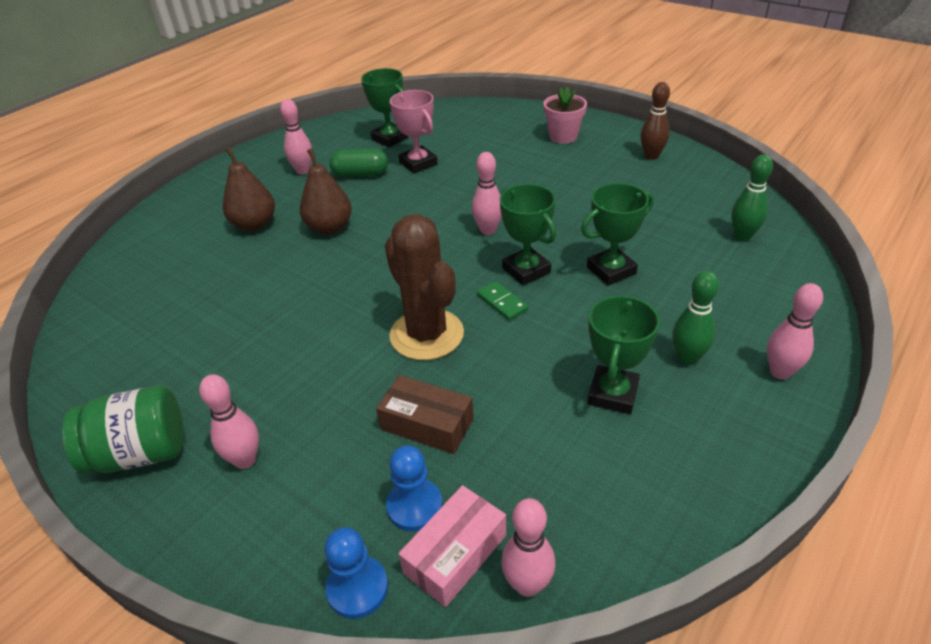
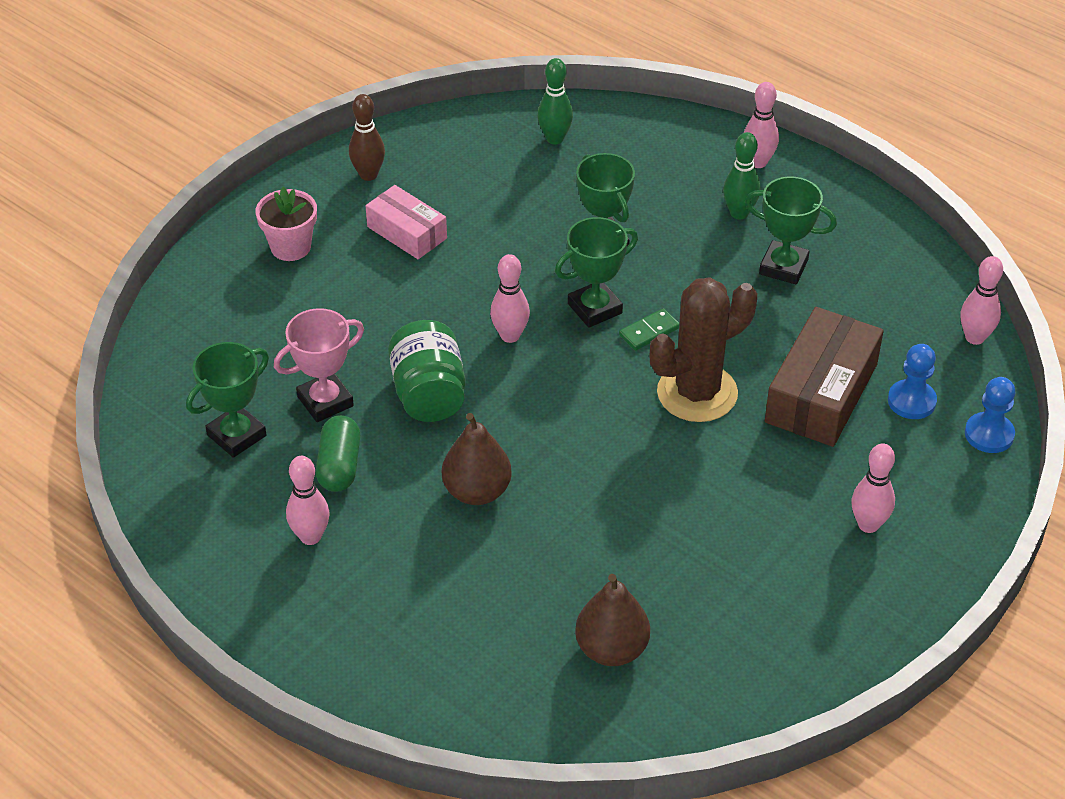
camera: 90 degrees left, 5 degrees up
green jar [62,385,184,473] -> green jar moved to [388,320,465,422]
brown pear [223,147,275,231] -> brown pear moved to [575,574,650,666]
brown box [376,375,474,454] -> brown box [765,307,884,447], size x1.61
pink box [398,485,506,607] -> pink box moved to [366,185,447,259]

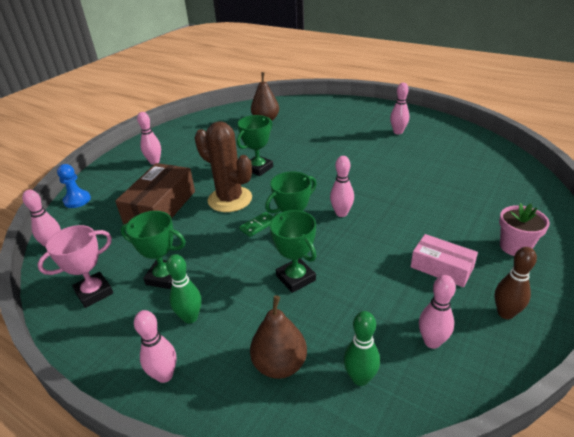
camera: 175 degrees right, 10 degrees down
green trophy [186,342,269,458] -> green trophy moved to [237,115,273,176]
pink trophy [274,308,364,422] -> pink trophy moved to [37,225,113,308]
green capsule [316,415,360,492] -> none
green jar [388,320,465,422] -> none
brown pear [442,413,512,505] -> brown pear moved to [250,295,307,379]
brown cactus [649,277,757,422] -> brown cactus turned 75 degrees clockwise [195,121,252,212]
blue pawn [888,344,937,419] -> none
none -> pink bowling pin [419,275,456,349]

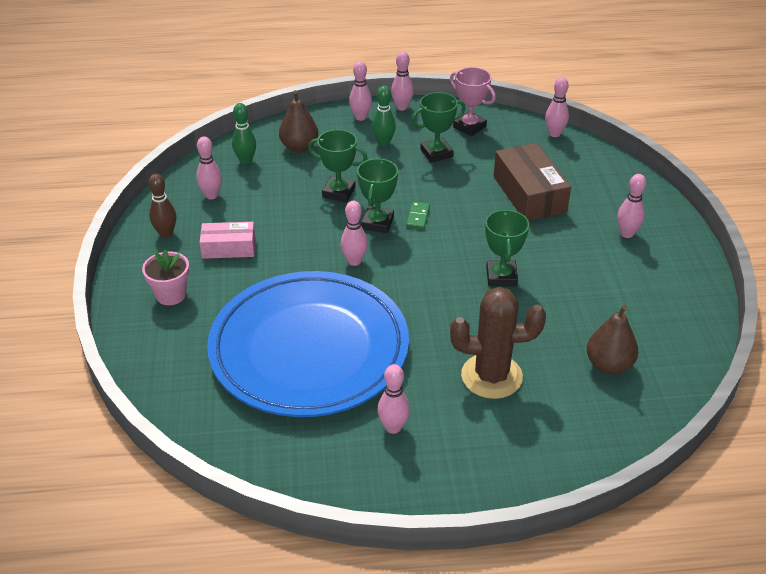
camera: 140 degrees right, 5 degrees up
pink trophy [37,225,113,308] -> pink trophy turned 60 degrees counterclockwise [450,67,496,136]
blue pawn [57,164,91,208] -> none
brown cactus [195,121,252,212] -> brown cactus moved to [450,287,546,399]
none -> blue plate [207,271,409,417]
none -> pink bowling pin [391,51,414,111]

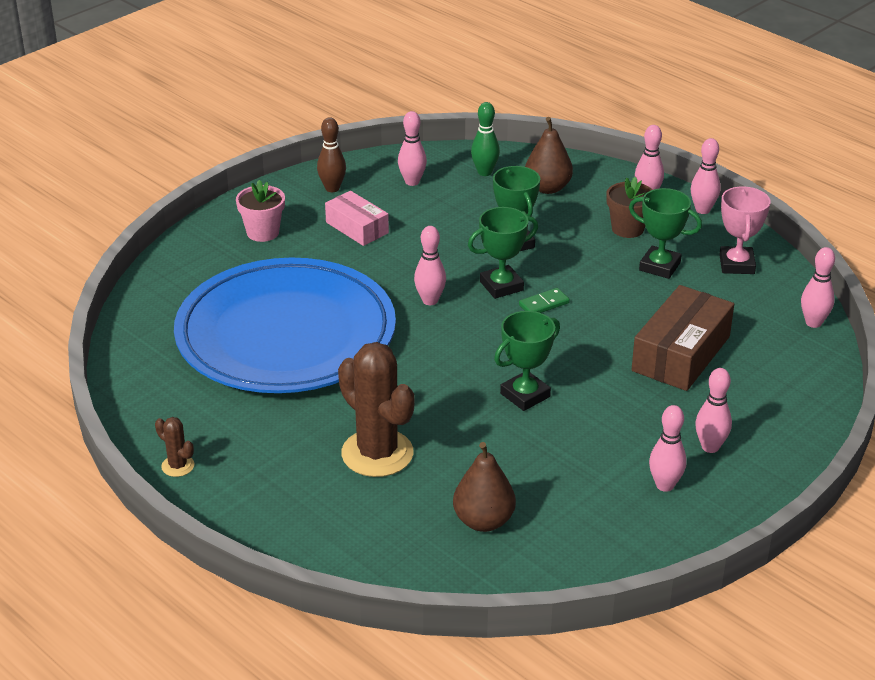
camera: 50 degrees right, 5 degrees down
green bowling pin [372,86,396,146] -> brown flower pot [606,177,652,238]
pink bowling pin [377,364,410,434] -> pink bowling pin moved to [649,405,687,492]
none -> brown cactus [155,417,194,477]

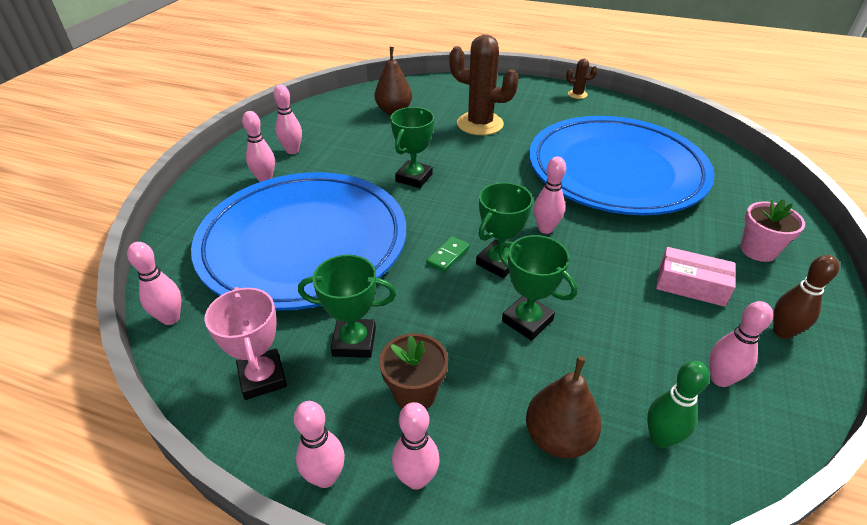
camera: 155 degrees right, 5 degrees up
brown box [631,285,734,391] -> blue plate [191,172,406,310]

